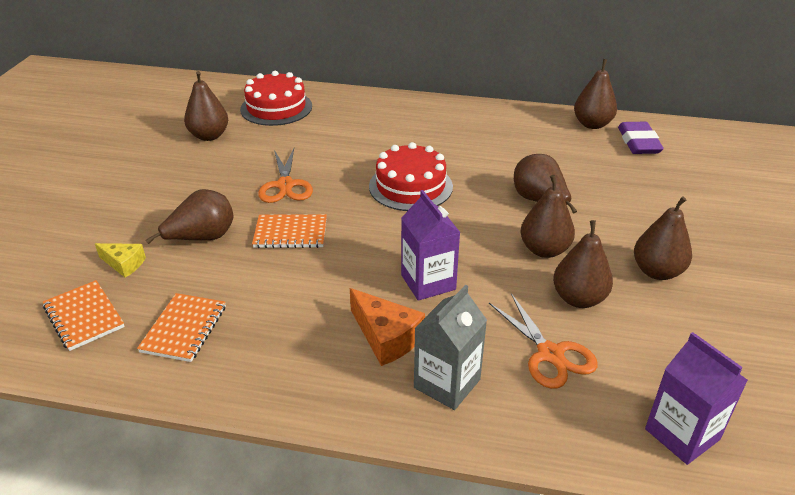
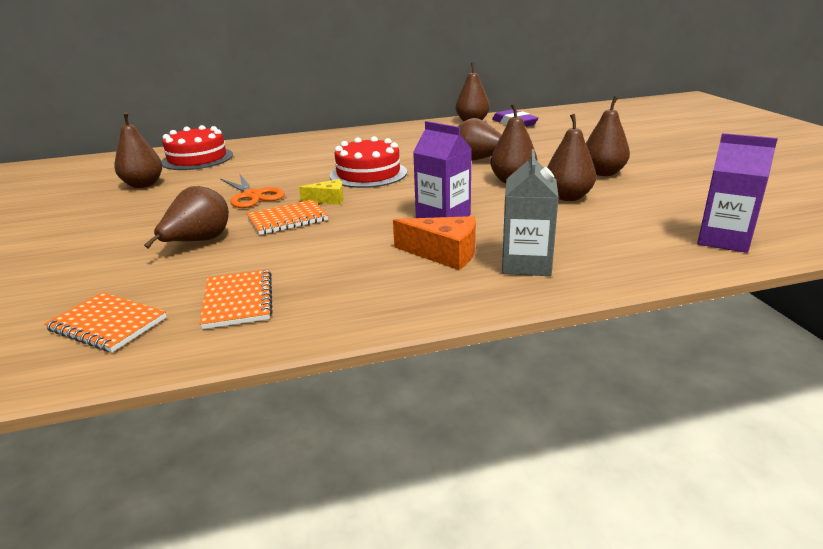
camera: 25 degrees left, 10 degrees down
yellow cheese [95,243,146,278] -> yellow cheese moved to [299,179,343,205]
orange scissors [489,293,598,389] -> none

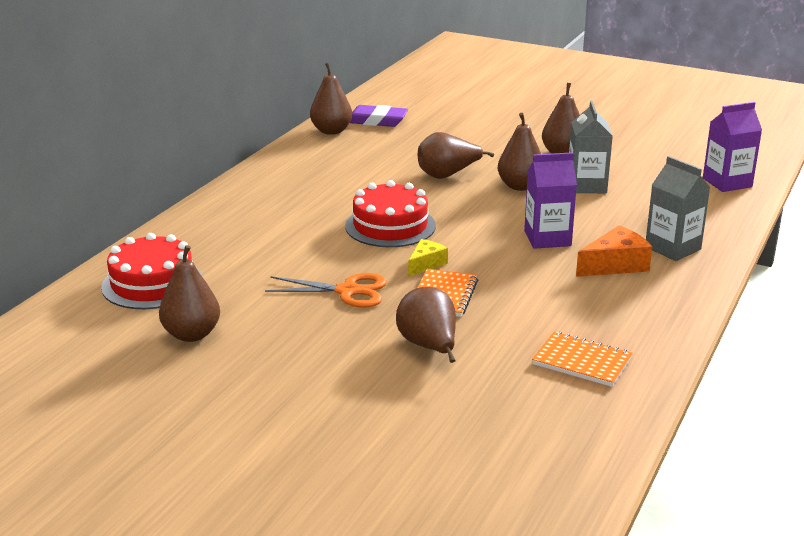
camera: 50 degrees left, 0 degrees up
orange notebook [44,292,166,352] -> none
brown pear [547,114,596,201] -> grey carton [569,101,613,193]

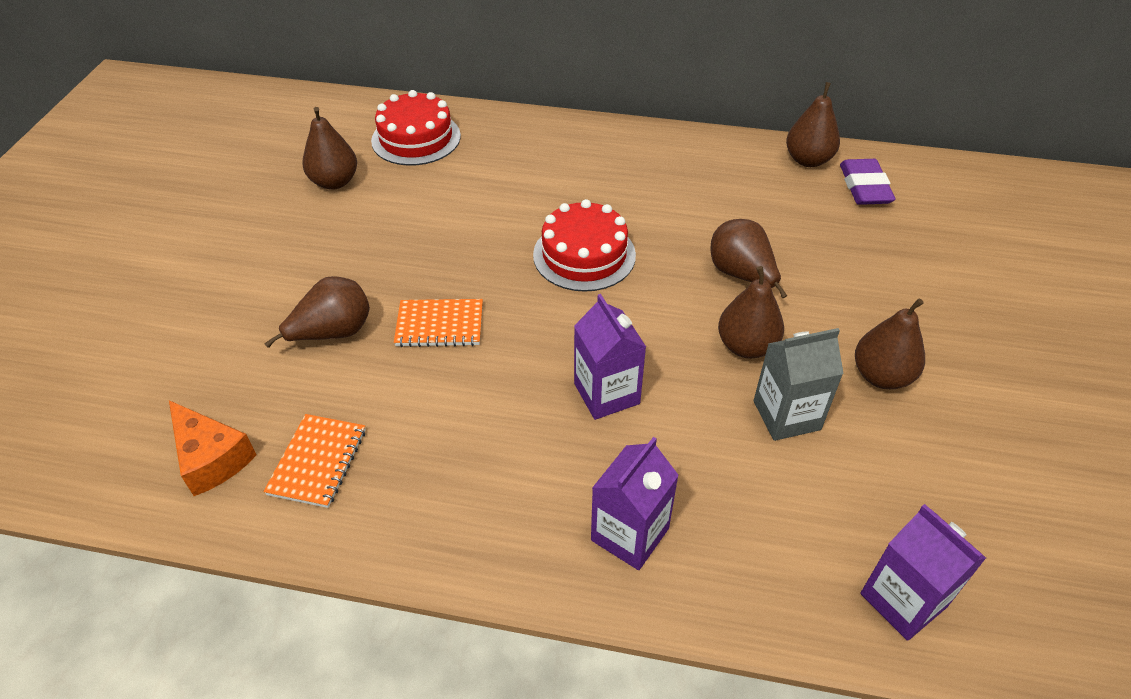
camera: 75 degrees right, 20 degrees up
orange scissors [265,273,387,308] -> none
yellow cheese [408,239,448,277] -> none
orange cheese [576,225,652,277] -> orange cheese moved to [169,400,257,496]
grey carton [646,156,710,261] -> purple carton [591,437,679,570]

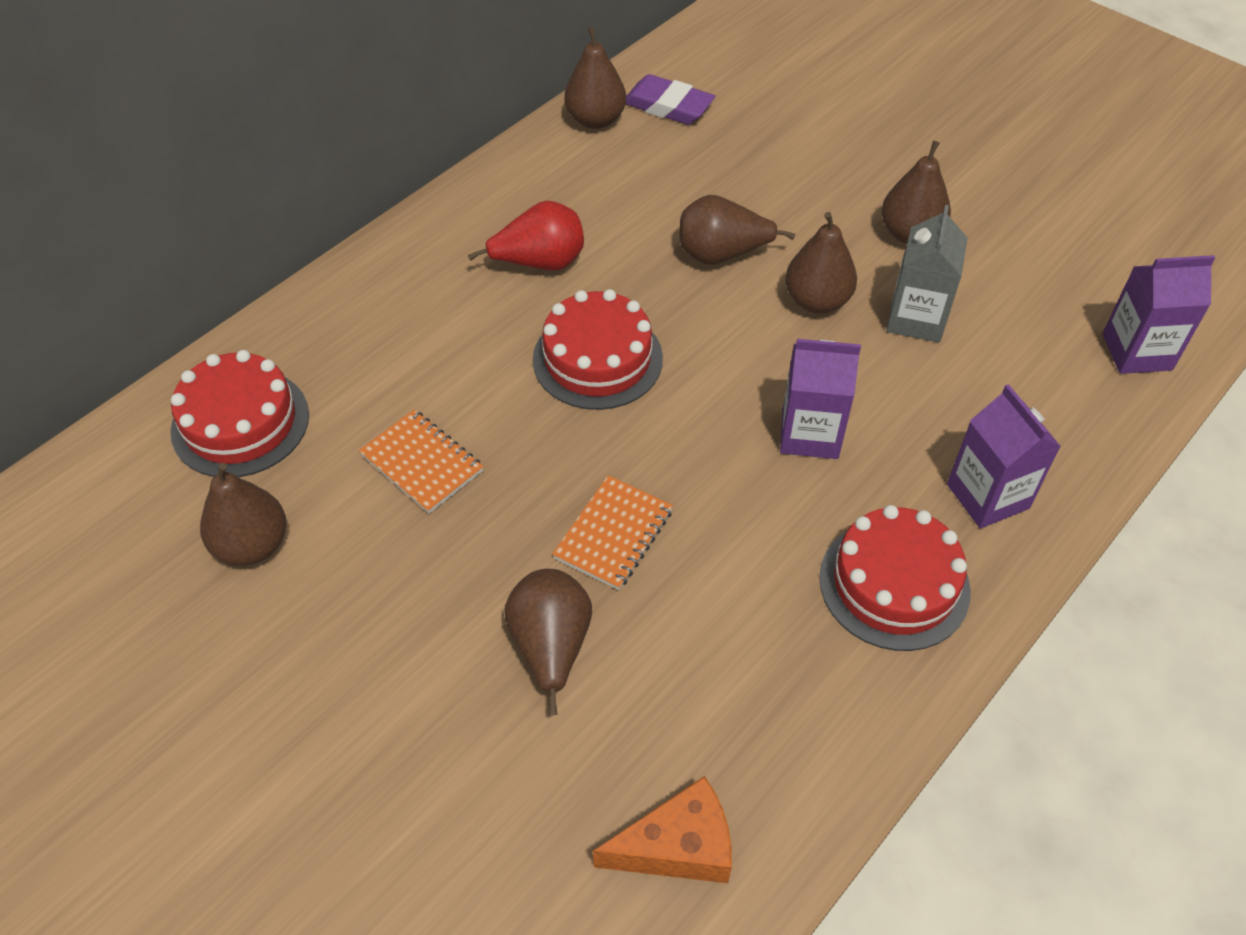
camera: 60 degrees left, 5 degrees up
orange notebook [263,414,366,508] -> orange notebook moved to [359,410,484,514]
none -> red pear [468,201,584,271]
none -> red cake [819,505,971,651]

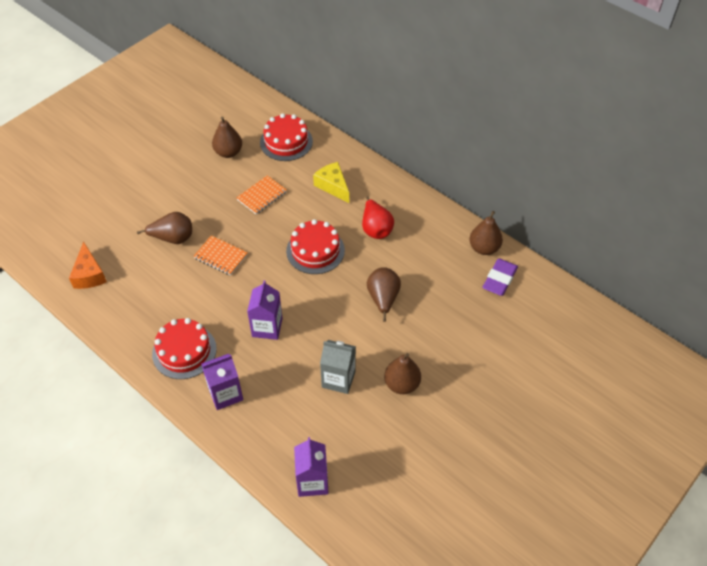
camera: 90 degrees right, 0 degrees up
brown pear [785,212,857,314] -> none
none -> yellow cheese [313,162,349,203]

